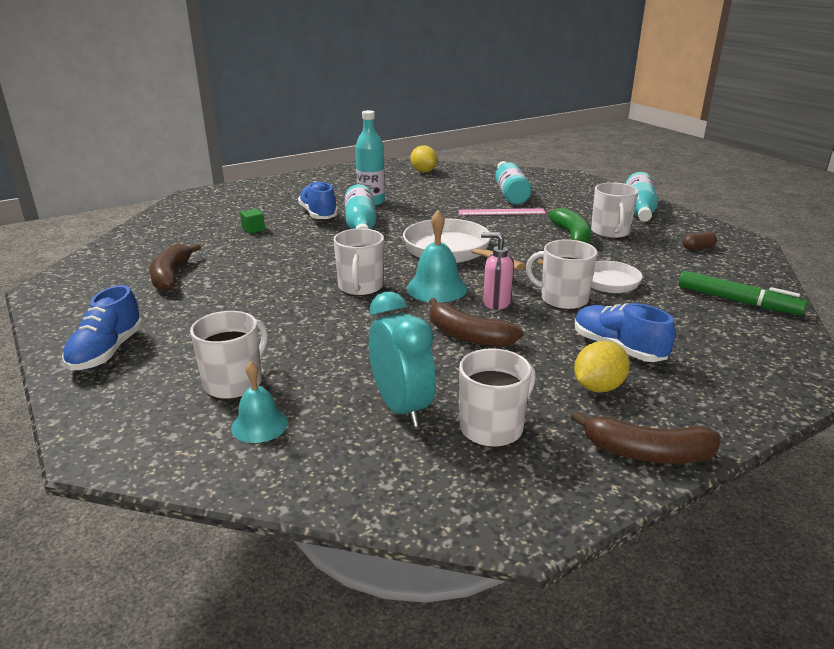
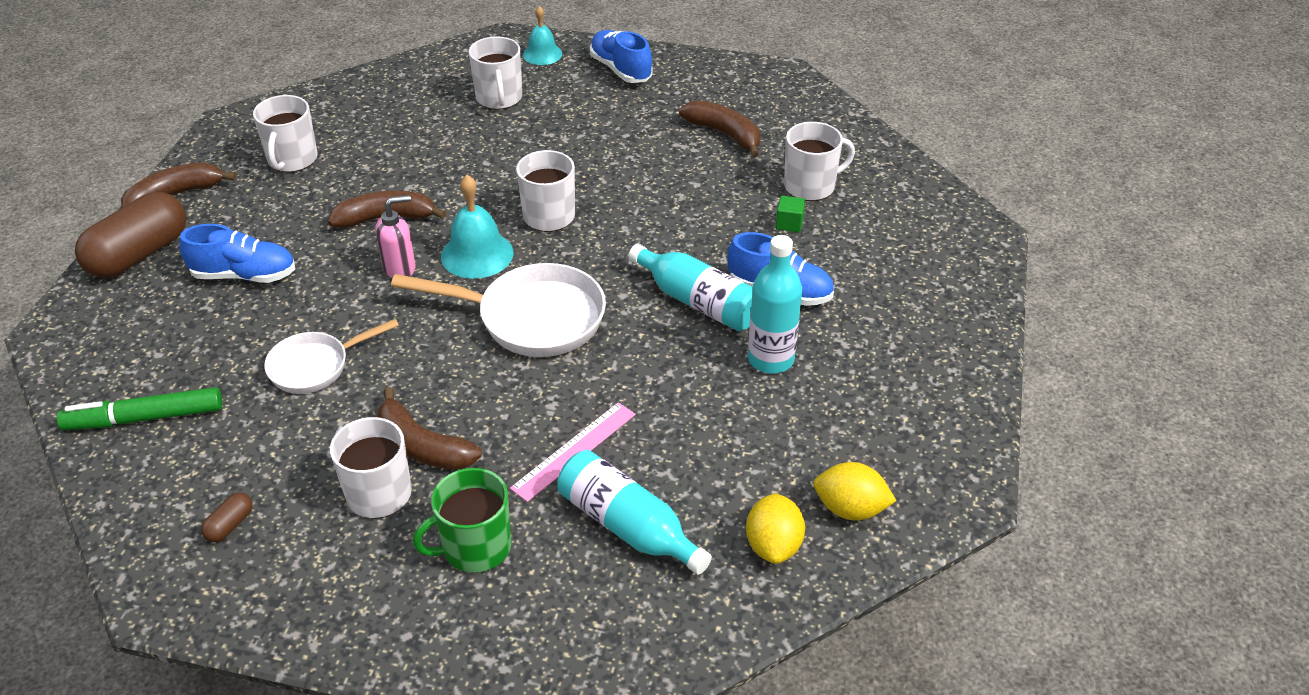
camera: 135 degrees right, 15 degrees up
turquoise bell [231,361,288,443] -> turquoise bell moved to [523,6,562,65]
turquoise clock [369,292,436,427] -> none
white mug [526,239,597,310] -> white mug moved to [784,122,855,201]
green banana [549,208,592,243] -> brown banana [377,387,482,470]
yellow lemon [574,341,630,392] -> yellow lemon moved to [746,493,805,564]
turquoise bottle [625,172,658,222] -> none
none -> brown capsule [75,192,186,278]
none -> green mug [413,468,511,573]

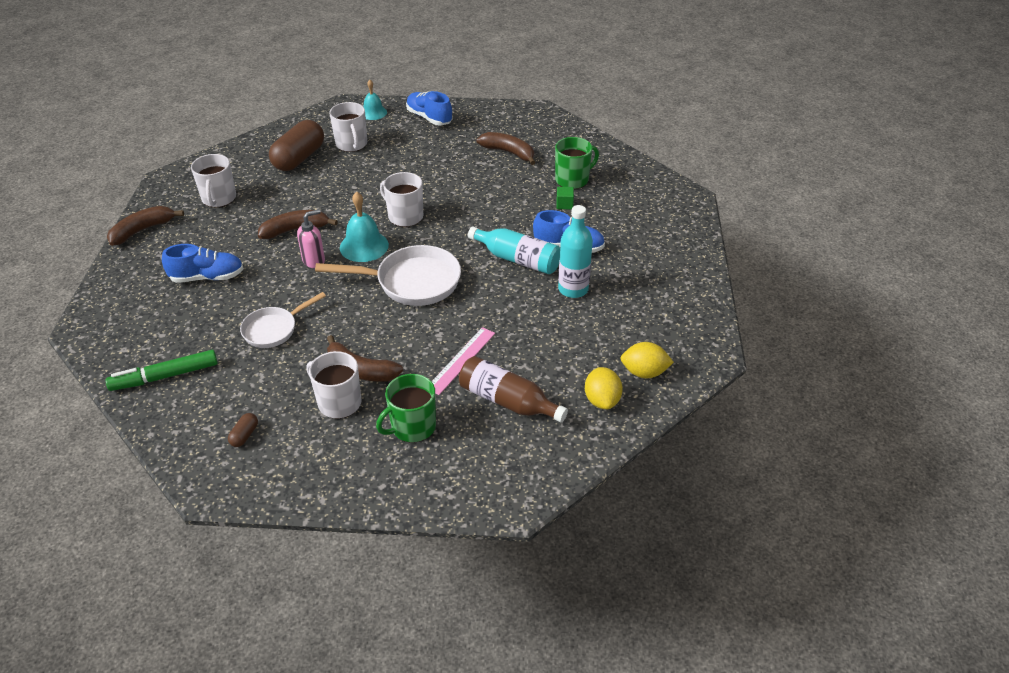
camera: 10 degrees left, 0 degrees up
brown capsule [75,192,186,278] -> brown capsule moved to [269,120,324,171]
turquoise bottle [558,450,712,575] -> brown bottle [459,356,568,423]
white mug [784,122,855,201] -> green mug [555,137,599,189]

